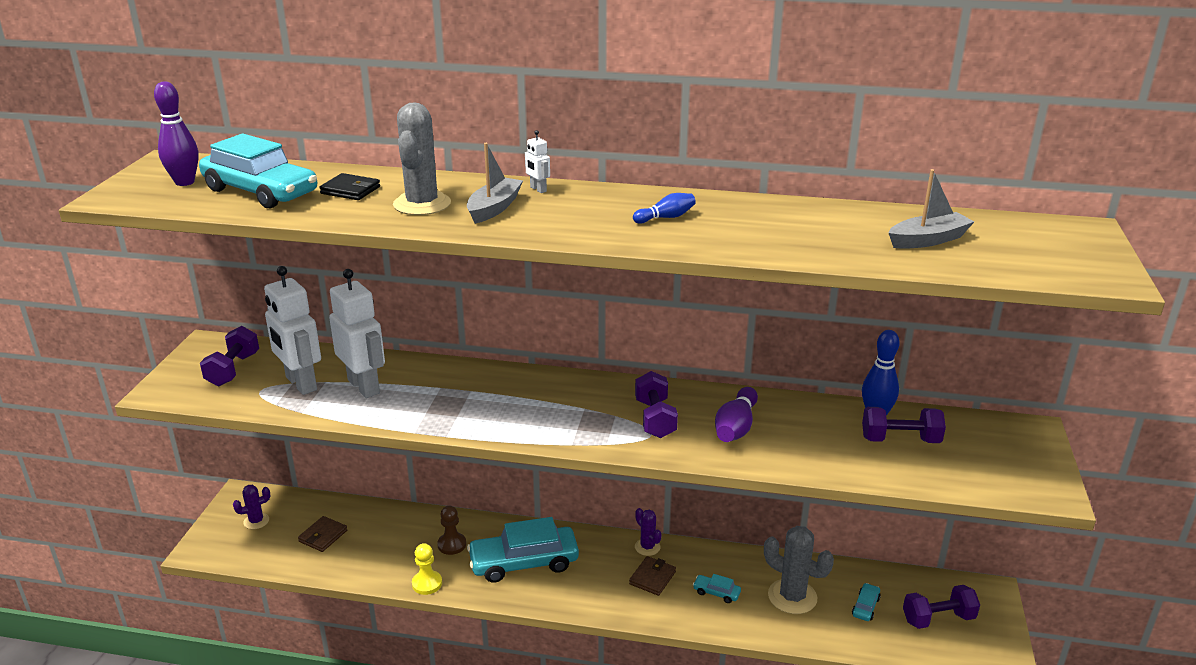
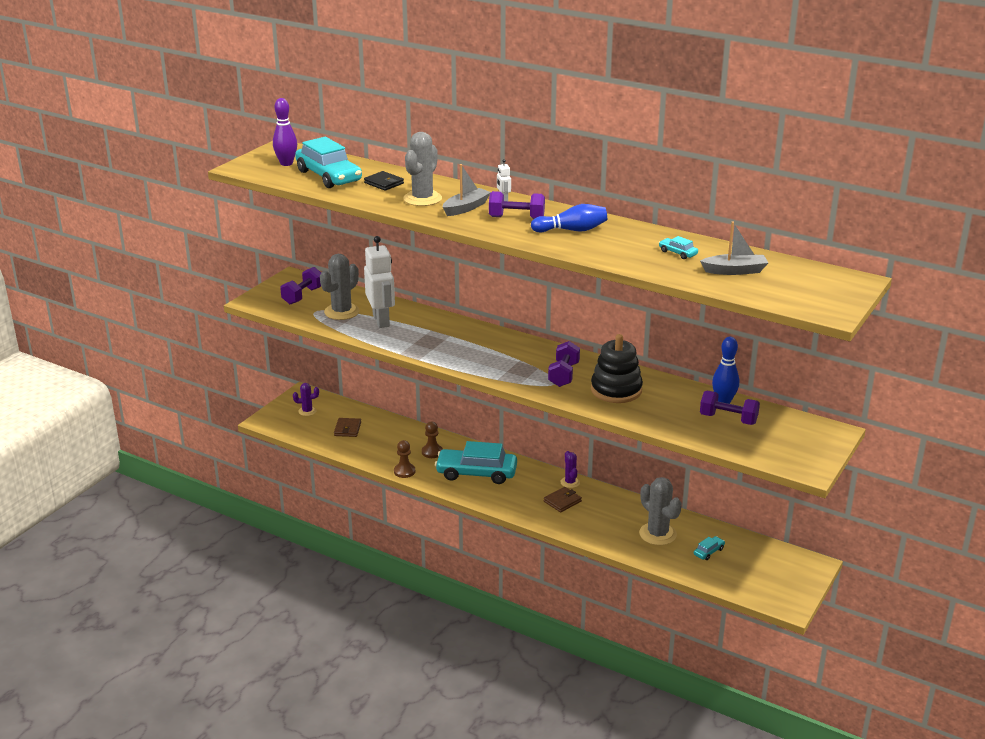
camera: 20 degrees right, 0 degrees up
white robot [264,266,321,395] -> grey cactus [320,254,359,320]
brown wallet [298,516,347,552] -> brown wallet turned 45 degrees counterclockwise [334,418,361,437]
yellow pawn [412,543,442,595] -> brown pawn [394,440,415,478]
blue bowling pin [633,193,696,224] -> blue bowling pin [531,204,607,232], size x1.64
turquoise car [693,574,741,603] -> turquoise car moved to [659,236,698,259]
purple bowling pin [715,387,758,442] -> black stacking toy [591,334,643,403]
purple dumbbell [903,585,980,629] -> purple dumbbell moved to [489,191,545,219]

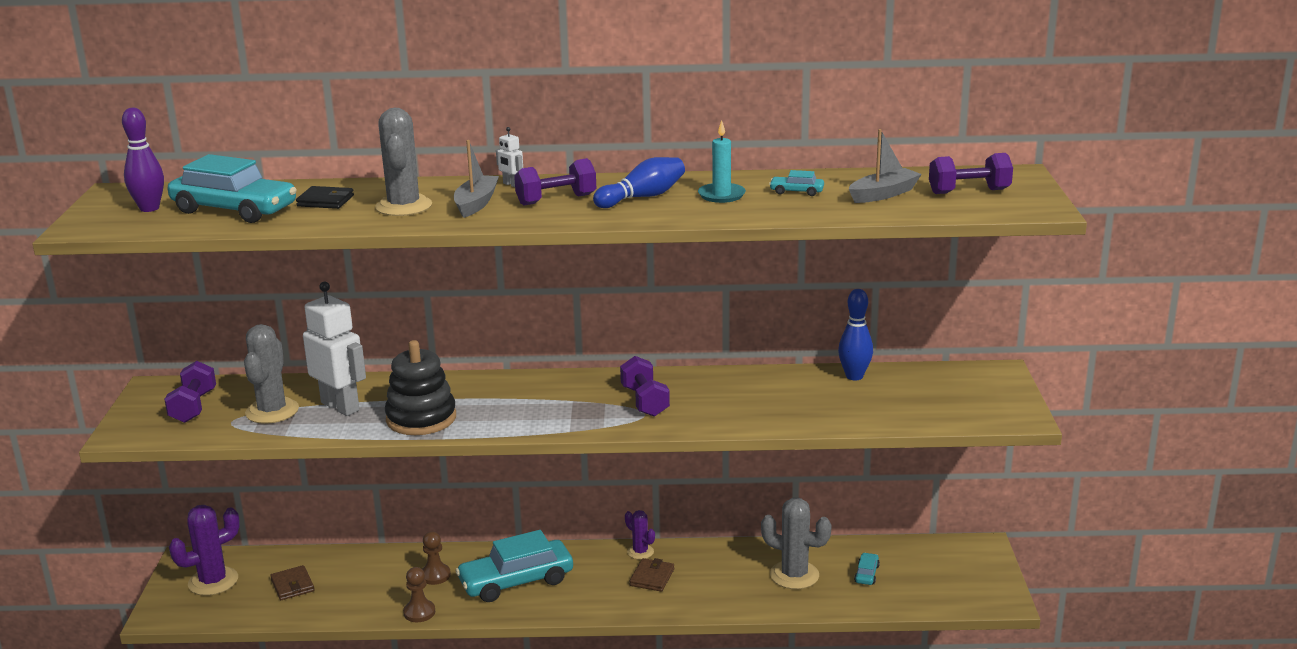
camera: 30 degrees left, 5 degrees down
purple cactus [293,383,319,416] -> purple cactus [169,505,240,596], size x1.79
black stacking toy [591,334,643,403] -> black stacking toy moved to [385,340,456,435]
purple dumbbell [700,391,760,425] -> purple dumbbell moved to [929,153,1013,194]
none -> turquoise candle [698,120,746,203]

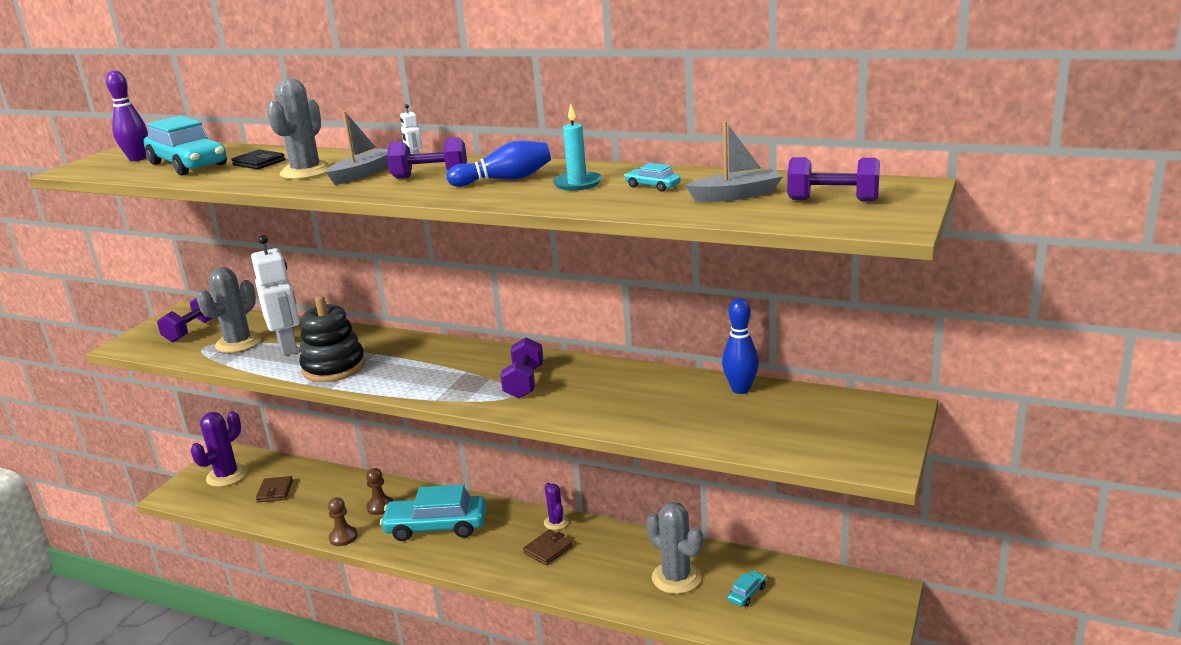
camera: 25 degrees right, 0 degrees up
purple cactus [169,505,240,596] -> purple cactus turned 45 degrees counterclockwise [191,411,247,487]

